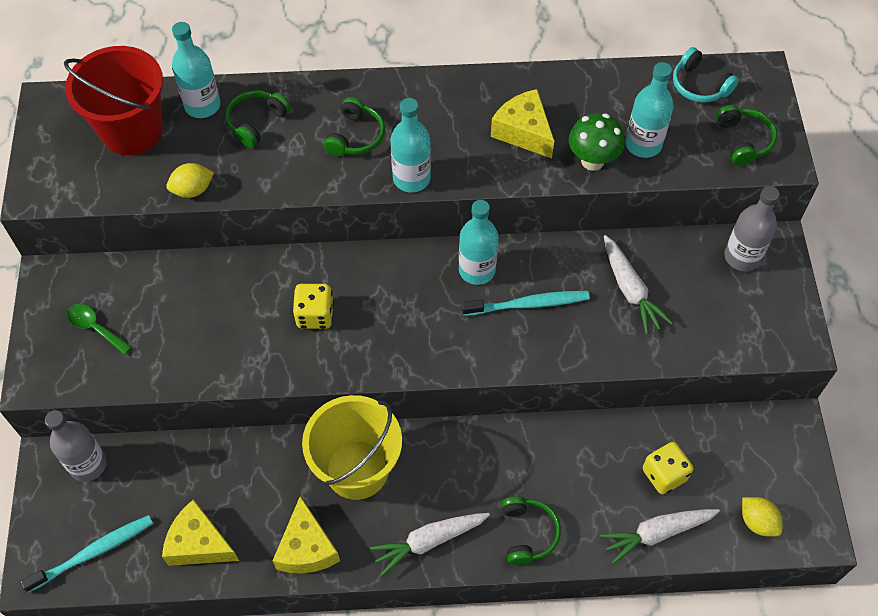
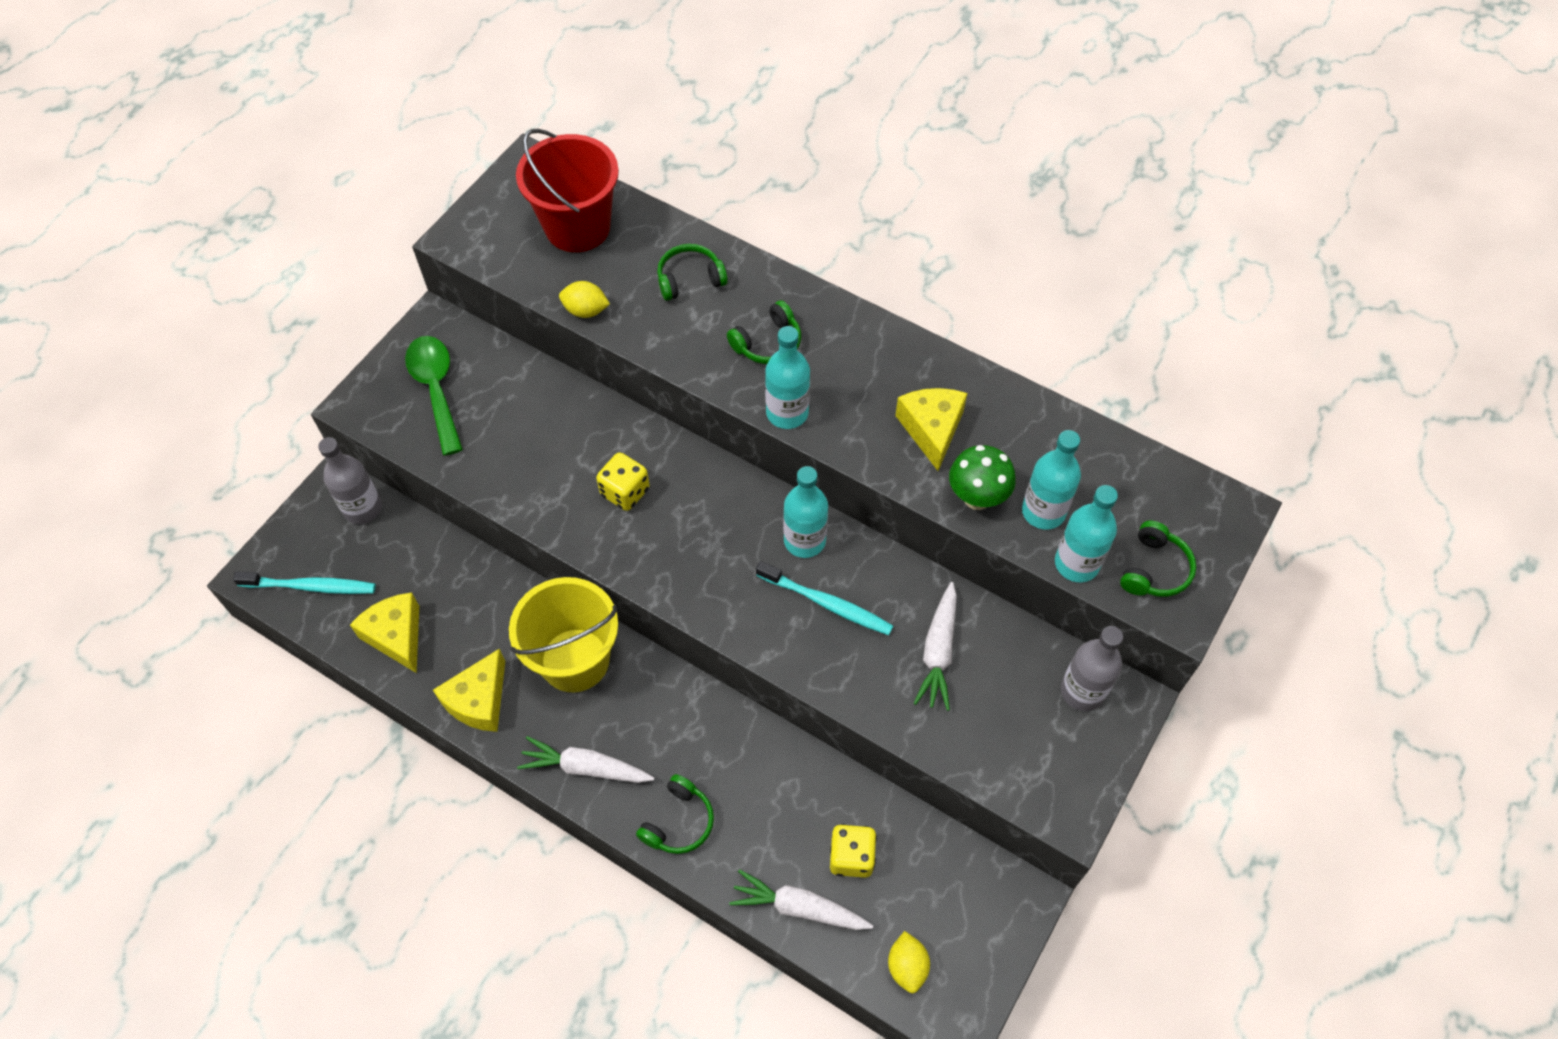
camera: 35 degrees right, 0 degrees up
green spoon [66,304,132,355] -> green spoon [405,336,463,456], size x1.70
turquoise bottle [172,22,221,118] -> turquoise bottle moved to [1055,485,1118,582]
turquoise headphones [673,47,739,103] -> none

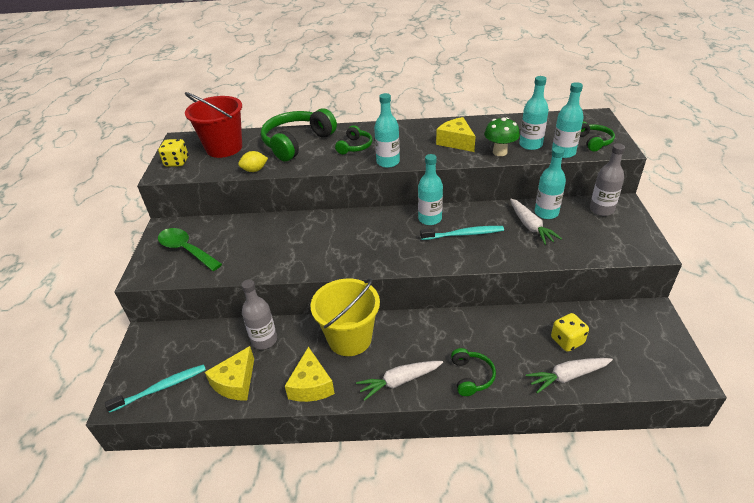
camera: 30 degrees left, 20 degrees down
grey bottle [318,437,382,524] -> grey bottle moved to [241,279,277,349]
yellow cheese [350,592,419,673] -> yellow cheese turned 90 degrees counterclockwise [205,346,254,401]
yellow dice [596,452,650,511] -> yellow dice moved to [158,139,188,167]
green headphones [657,244,728,301] -> green headphones [261,108,337,161], size x1.95
yellow lemon [888,931,930,993] -> none
none -> turquoise bottle [535,147,566,219]

